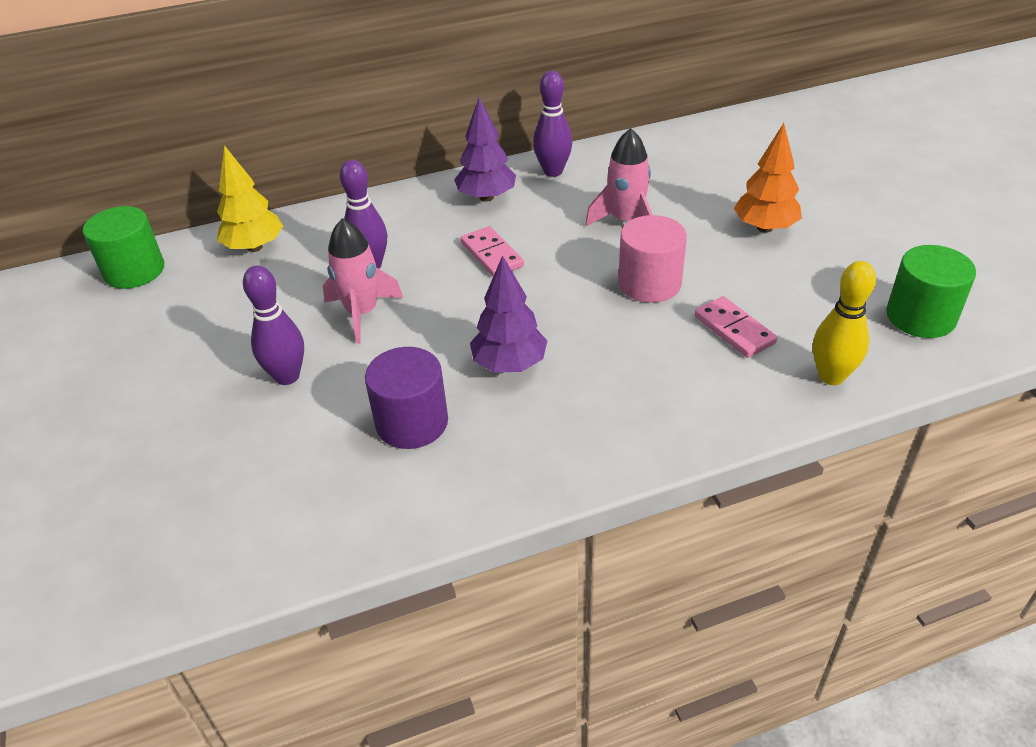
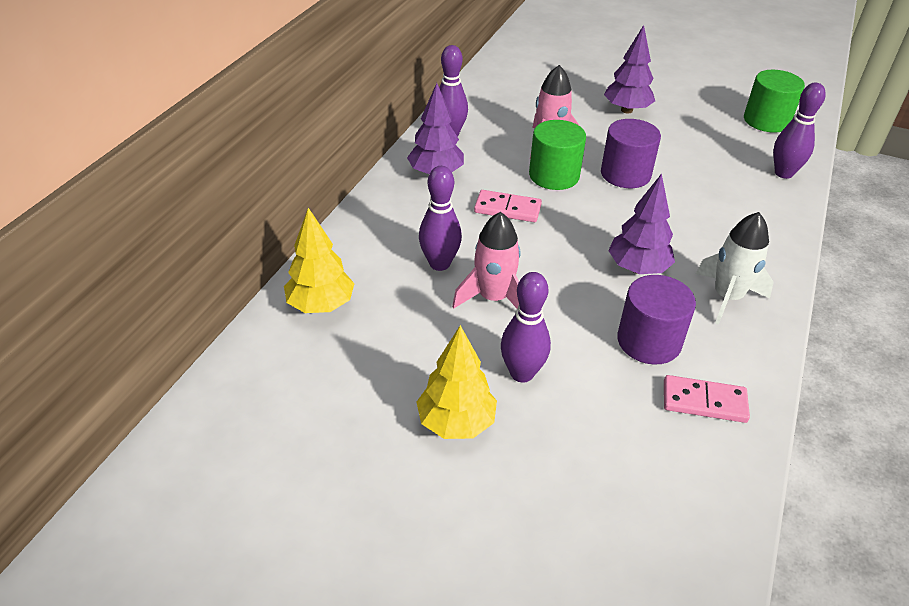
camera: 50 degrees left, 0 degrees up
green cylinder [83,206,164,289] -> green cylinder moved to [529,120,586,190]
pink cylinder [618,215,687,303] -> purple cylinder [601,119,661,188]
pink domino [695,296,777,358] -> pink domino moved to [664,375,750,423]
orange tree [734,123,802,233] -> purple tree [604,25,655,113]
yellow bowling pin [813,261,876,385] -> purple bowling pin [773,82,826,179]
none -> yellow tree [416,325,497,439]
none -> white rocket [696,212,774,325]

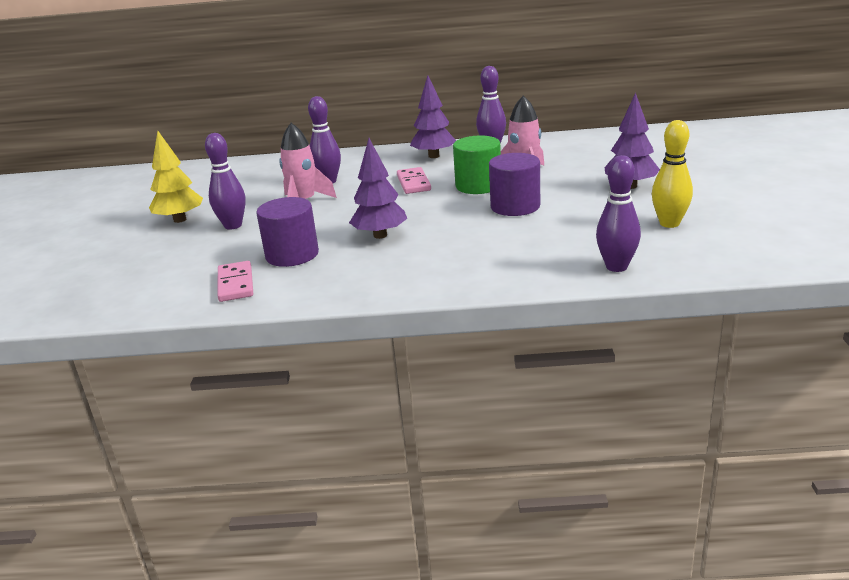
camera: 70 degrees right, 15 degrees down
yellow tree [284,208,355,313] -> none
white rocket [696,212,774,325] -> none
green cylinder [744,70,805,133] -> none
none -> yellow bowling pin [652,120,693,228]

